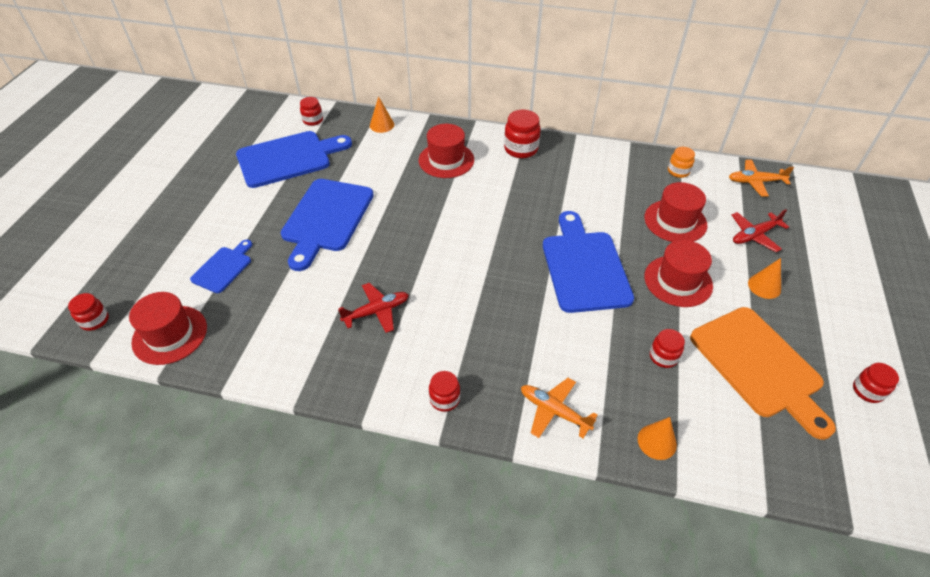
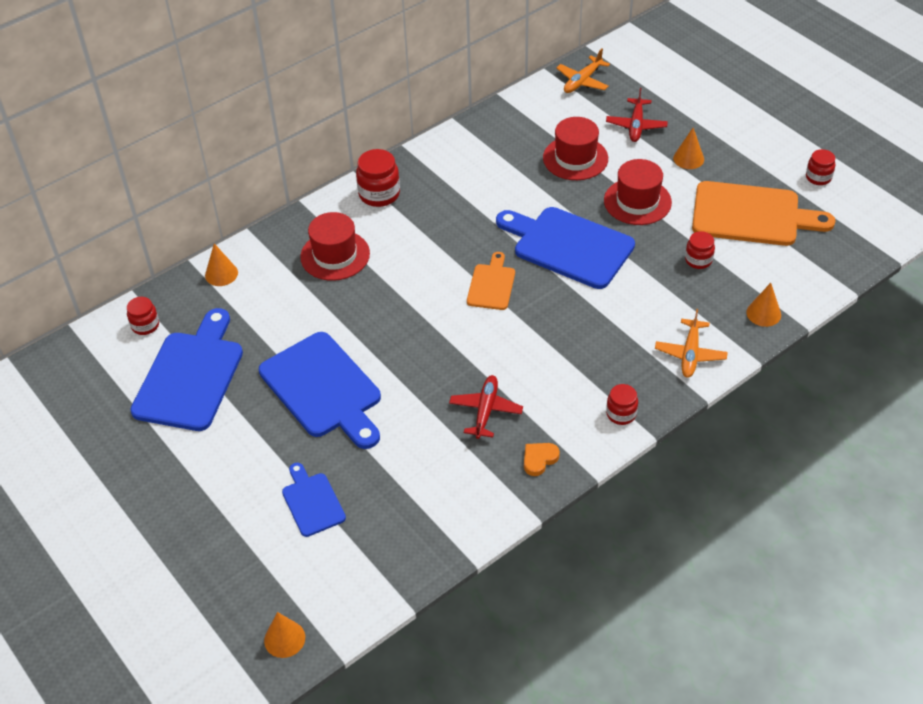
camera: 50 degrees left, 0 degrees up
red jar [68,293,109,331] -> orange cone [264,612,305,658]
red hat [129,292,207,365] -> none
orange plane [521,378,598,438] -> orange plane turned 60 degrees counterclockwise [655,309,728,378]
orange jar [668,147,695,178] -> none
none -> orange cutting board [467,252,515,310]
none -> orange heart [524,443,560,476]

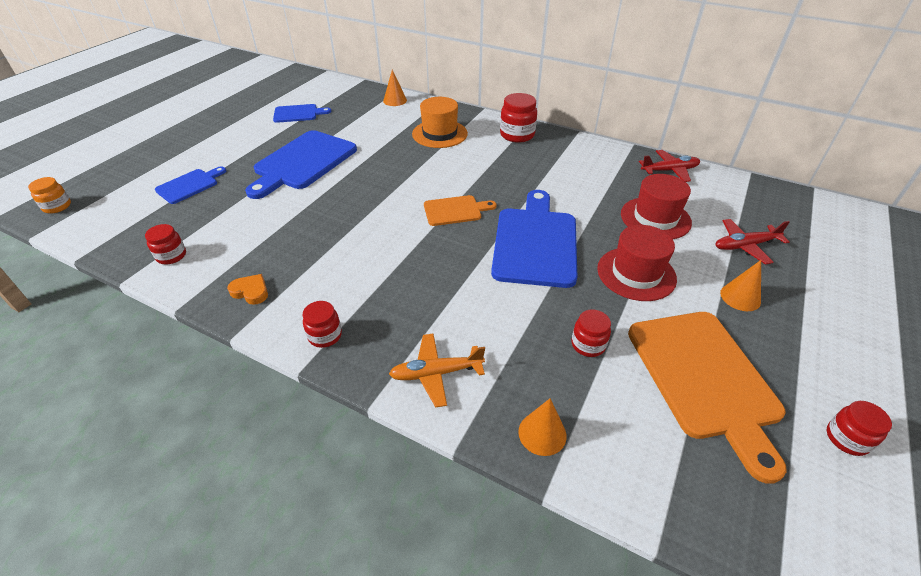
camera: 65 degrees right, 5 degrees down
red jar [127,297,159,335] -> red jar moved to [145,224,186,264]
blue cutting board [130,308,243,431] -> blue cutting board [273,104,331,123], size x0.53
orange cone [264,612,305,658] -> orange jar [28,177,71,214]
red hat [300,212,370,281] -> orange hat [412,97,468,148]
red plane [449,375,523,439] -> red plane moved to [639,150,700,182]
orange plane [556,49,610,93] -> none

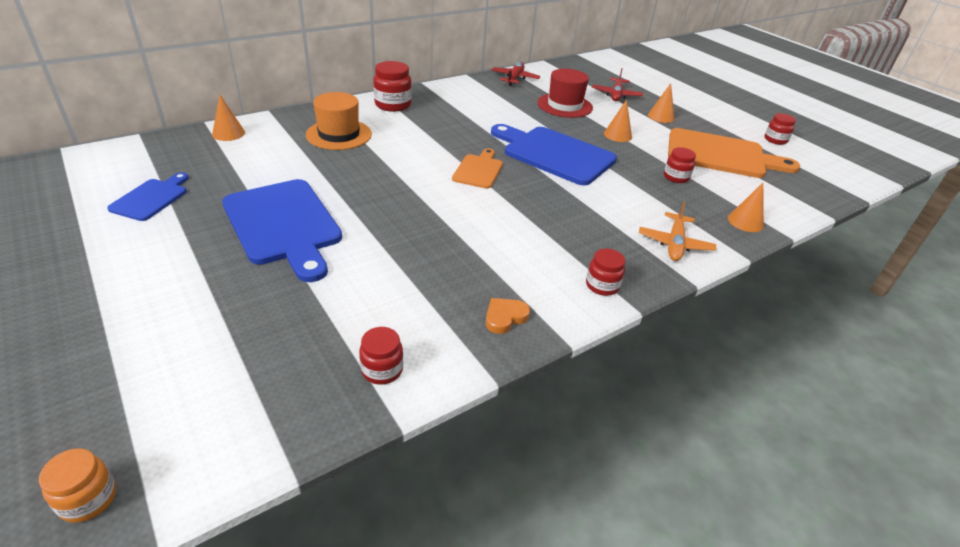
camera: 65 degrees left, 5 degrees down
blue cutting board [155,166,226,204] -> none
red hat [597,225,677,301] -> orange cone [604,100,632,142]

